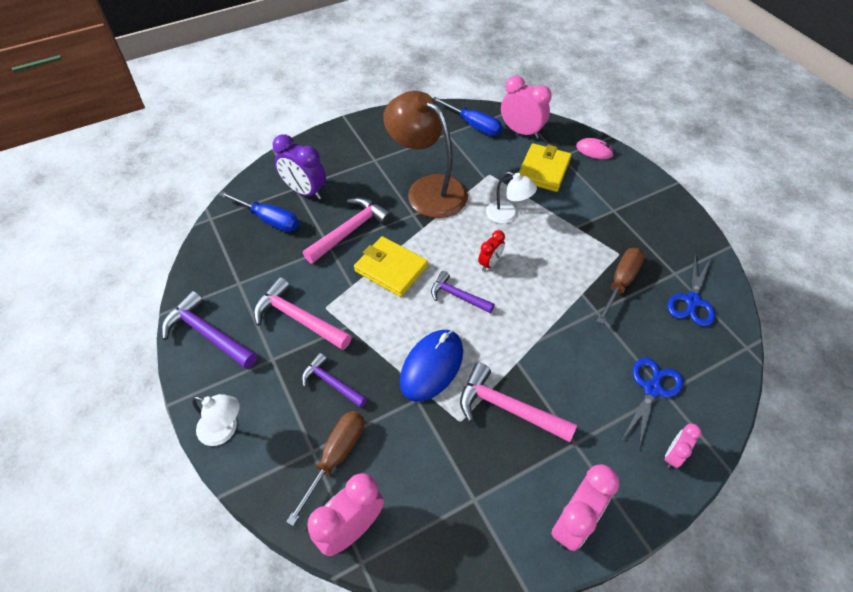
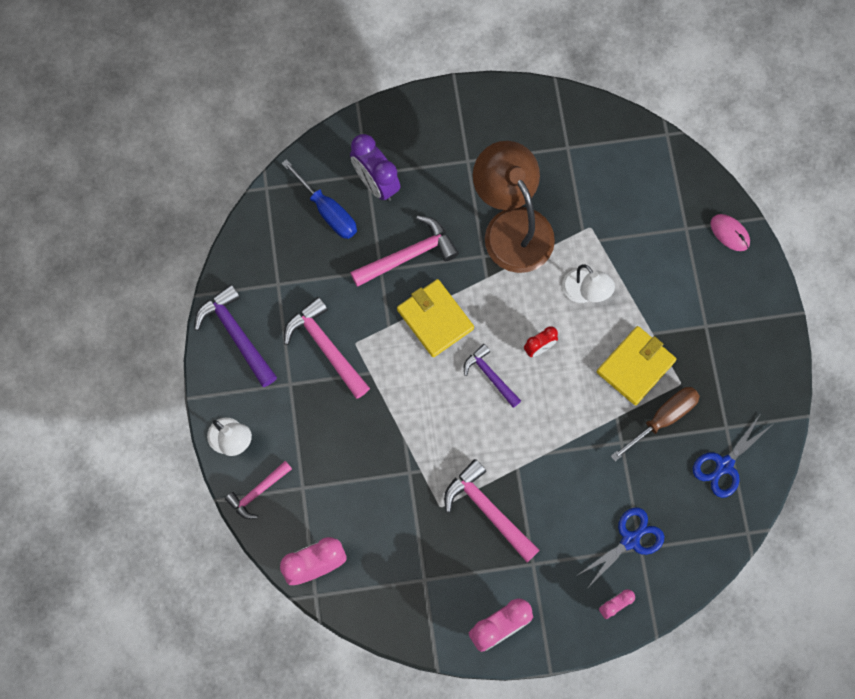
camera: 20 degrees right, 20 degrees up
brown screwdriver [286,411,364,526] -> none
purple hammer [302,353,367,408] -> none
blue mouse [400,330,463,402] -> none
blue screwdriver [433,97,502,136] -> none
pink clock [501,76,552,139] -> none
yellow wallet [518,143,572,192] -> yellow wallet moved to [597,326,677,405]
none -> pink hammer [225,461,292,519]

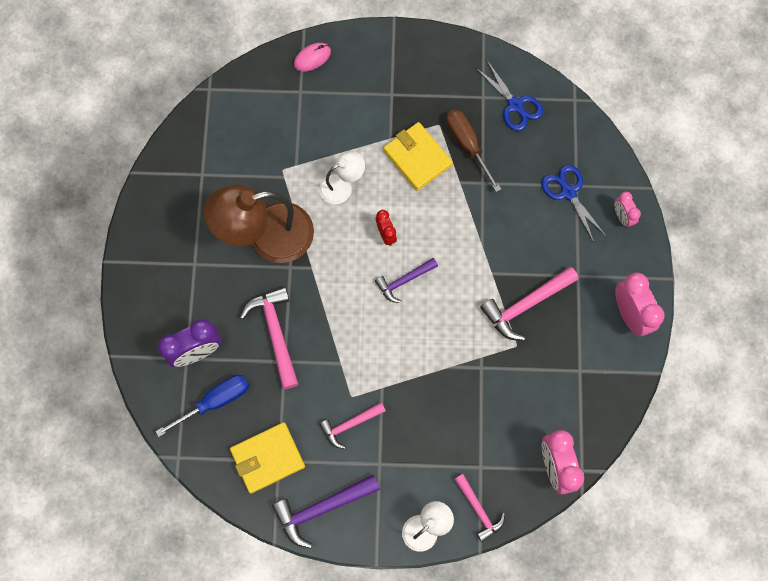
camera: 80 degrees left, 0 degrees up
pink hammer [284,297,370,399] -> pink hammer [319,402,386,449], size x0.64
yellow wallet [397,279,474,357] -> yellow wallet moved to [230,422,305,494]

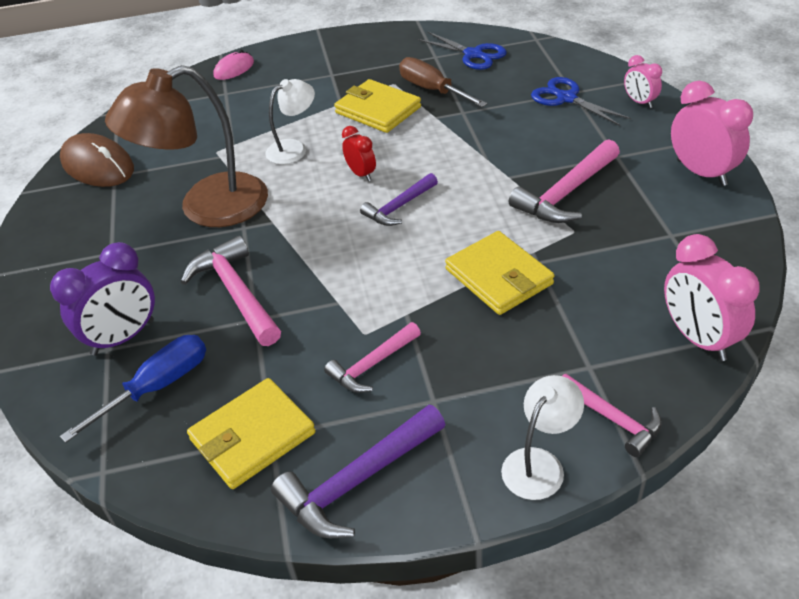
camera: 10 degrees left, 30 degrees down
none -> brown mouse [60,133,134,187]
none -> yellow wallet [445,231,554,315]

